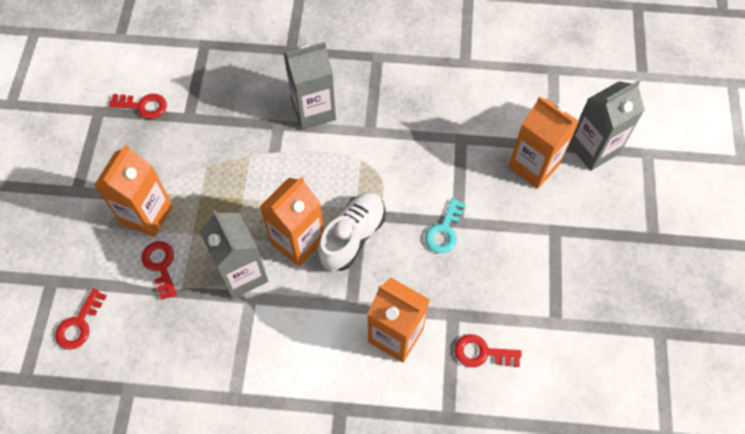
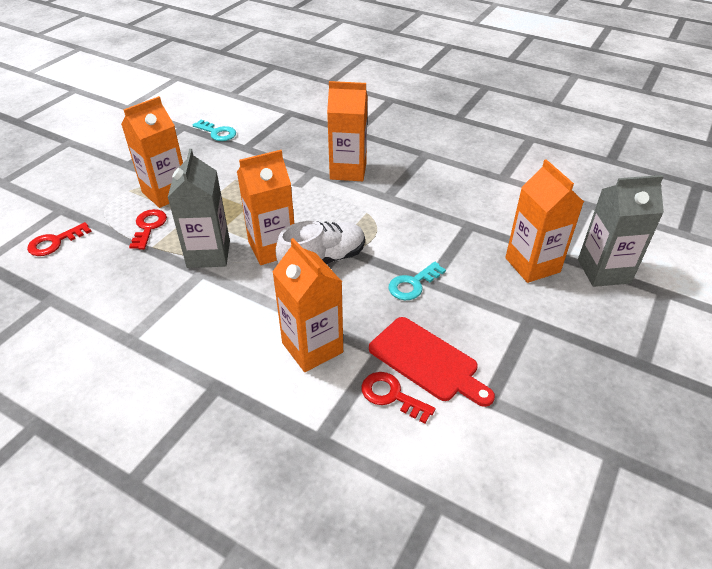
camera: 25 degrees right, 20 degrees down
red key [109,94,167,119] -> turquoise key [193,120,236,141]
grey carton [283,42,336,130] -> orange carton [327,81,367,181]
none -> red cutting board [369,317,495,407]

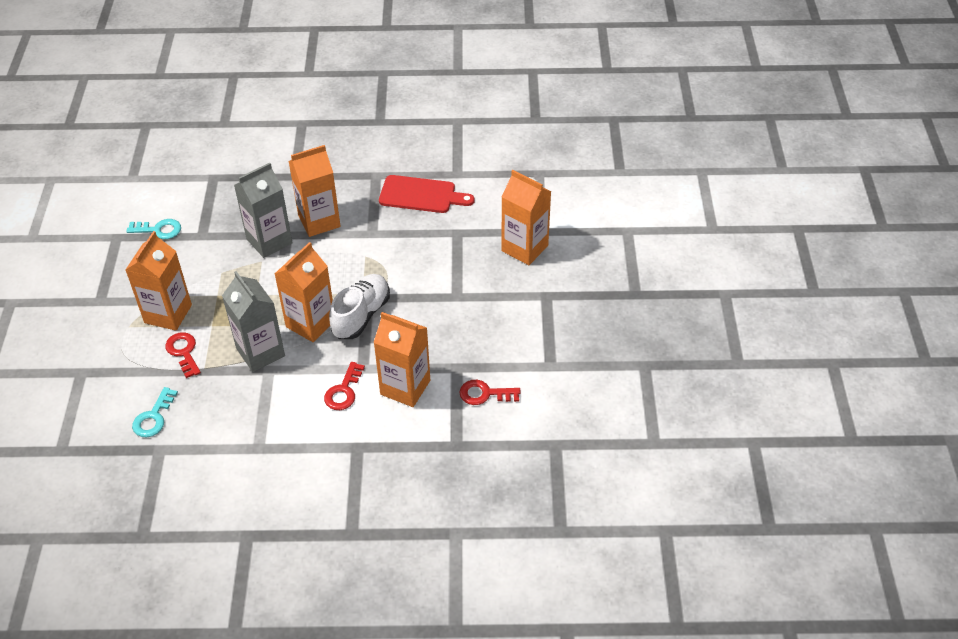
camera: 30 degrees left, 5 degrees up
red key [27,222,92,256] -> red key moved to [324,362,365,410]
red cutting board [369,317,495,407] -> red cutting board moved to [379,175,475,213]
turquoise key [388,262,446,300] -> turquoise key moved to [132,387,178,437]
grey carton [578,175,664,287] -> grey carton moved to [234,163,293,258]

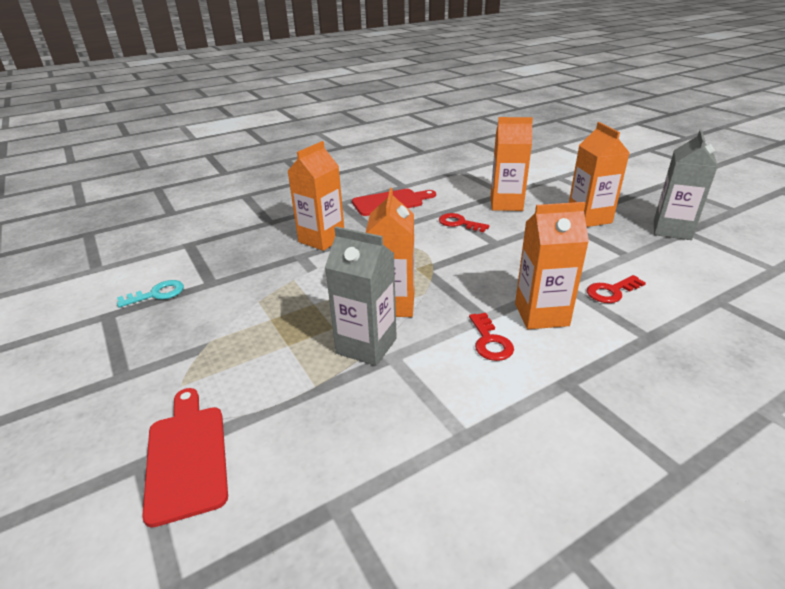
camera: 30 degrees left, 15 degrees down
orange carton [126,231,192,331] -> orange carton moved to [569,122,630,227]
turquoise key [132,387,178,437] -> none
red key [165,332,201,378] -> red key moved to [439,213,489,232]
grey carton [234,163,293,258] -> grey carton moved to [654,130,718,240]
white shoe [329,274,390,339] -> none
none -> red cutting board [142,388,228,528]

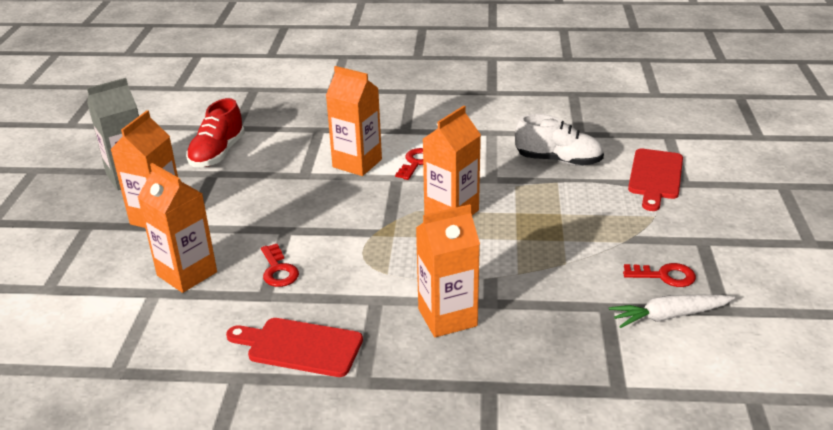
camera: 145 degrees left, 0 degrees up
turquoise key [117,280,184,308] -> white carrot [609,295,735,328]
grey carton [325,227,397,366] -> none
red key [587,275,646,303] -> red key moved to [623,263,696,287]
none -> red shoe [186,98,245,167]
none -> white shoe [515,114,604,166]

